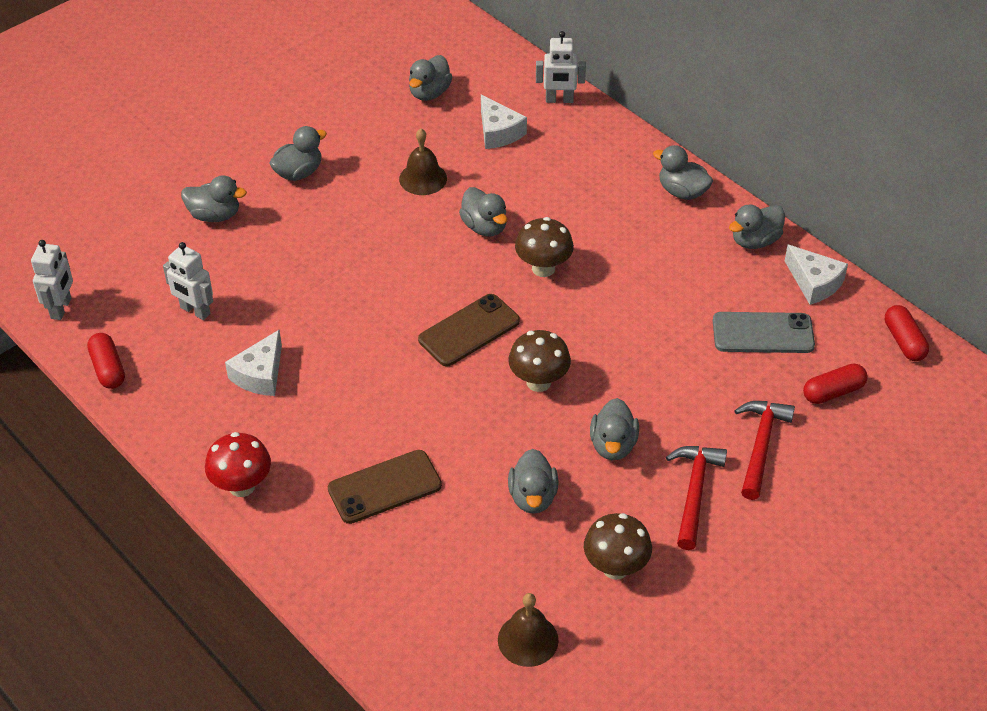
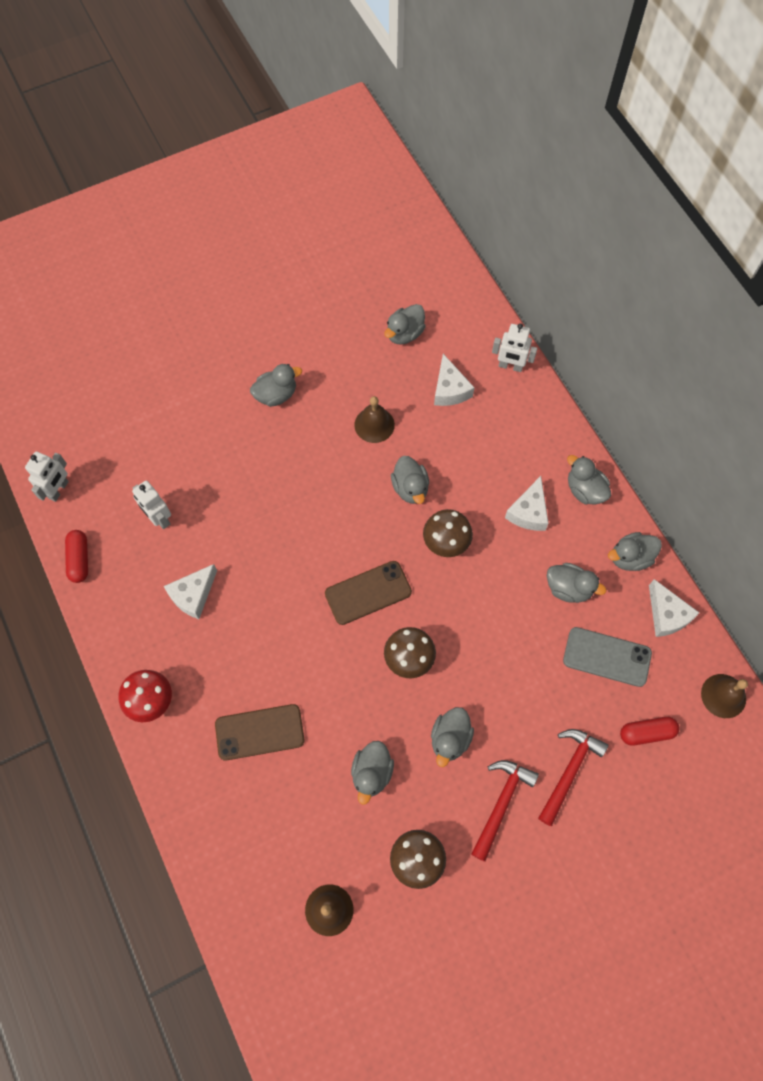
camera: 15 degrees right, 20 degrees up
grey duck [181,175,247,222] -> grey duck moved to [547,563,606,603]
red capsule [885,305,929,361] -> brown bell [701,674,748,718]
none -> white cheese [505,476,549,531]

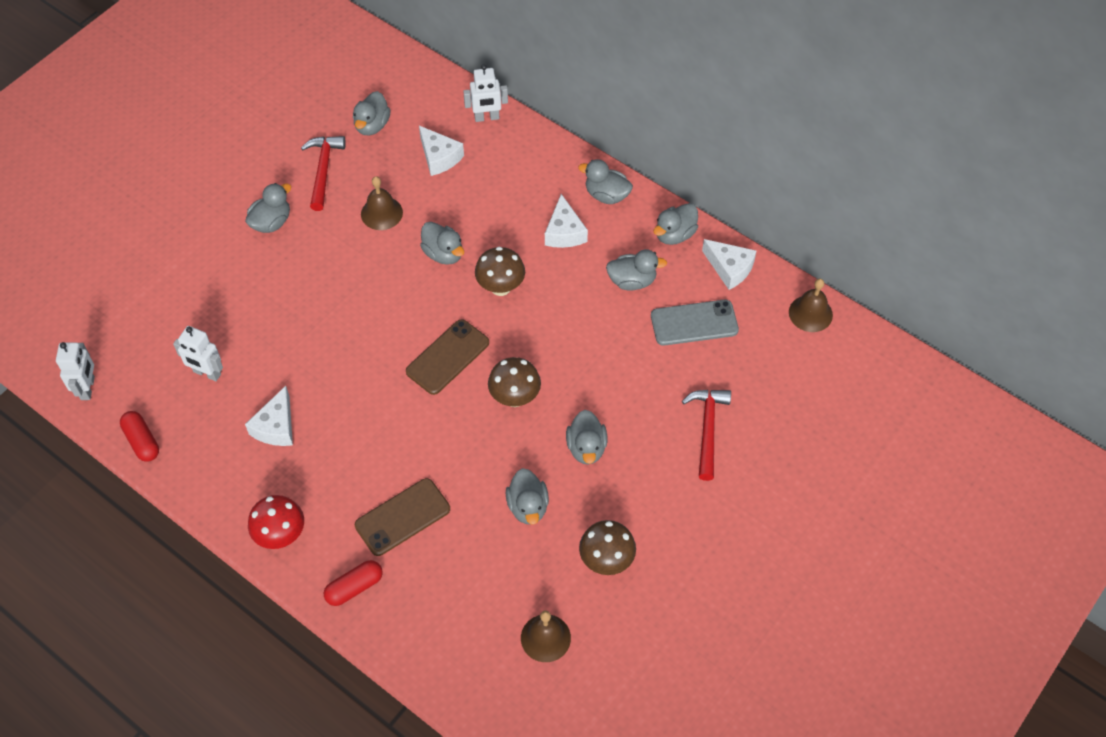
camera: 25 degrees left, 10 degrees down
red hammer [471,760,539,861] -> red hammer moved to [301,136,346,211]
red capsule [620,717,679,746] -> red capsule moved to [324,560,383,606]

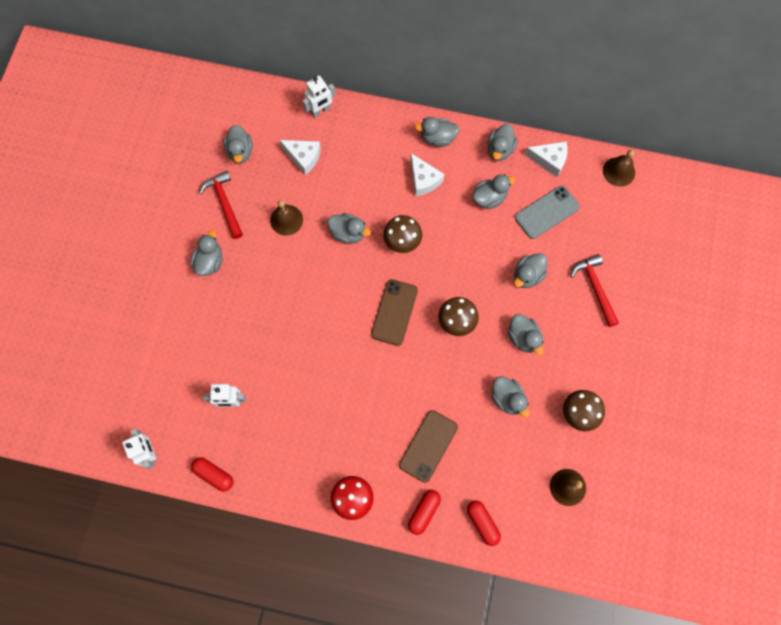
camera: 25 degrees left, 15 degrees up
white cheese [245,386,293,446] -> none
none -> red capsule [467,500,501,546]
none -> grey duck [514,253,548,288]

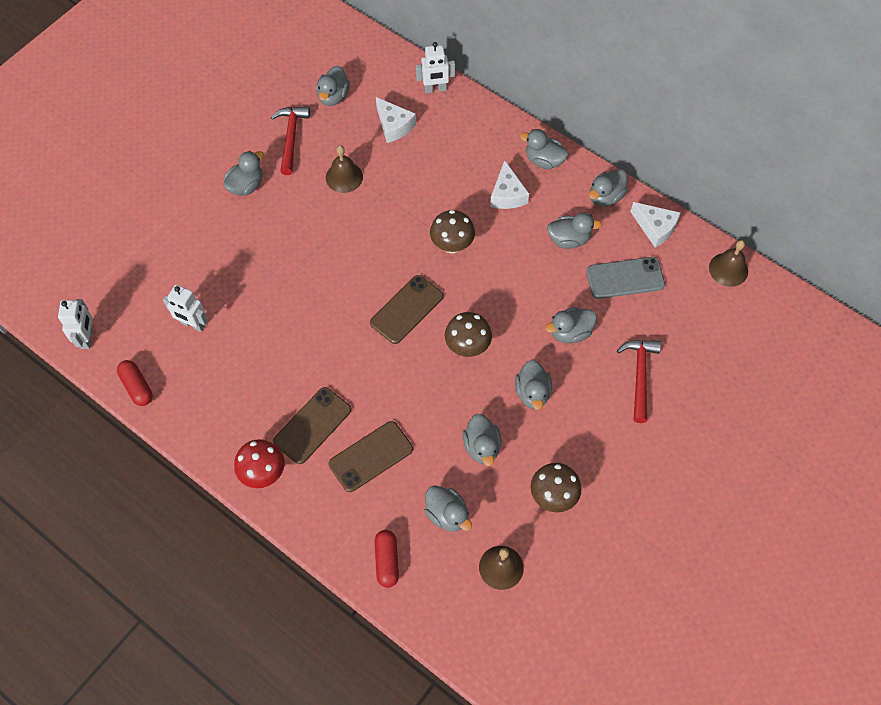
camera: 25 degrees right, 10 degrees down
grey duck [328,213,371,243] -> grey duck moved to [425,485,472,532]
red capsule [408,490,441,535] -> none
none -> brown phone [273,387,351,464]

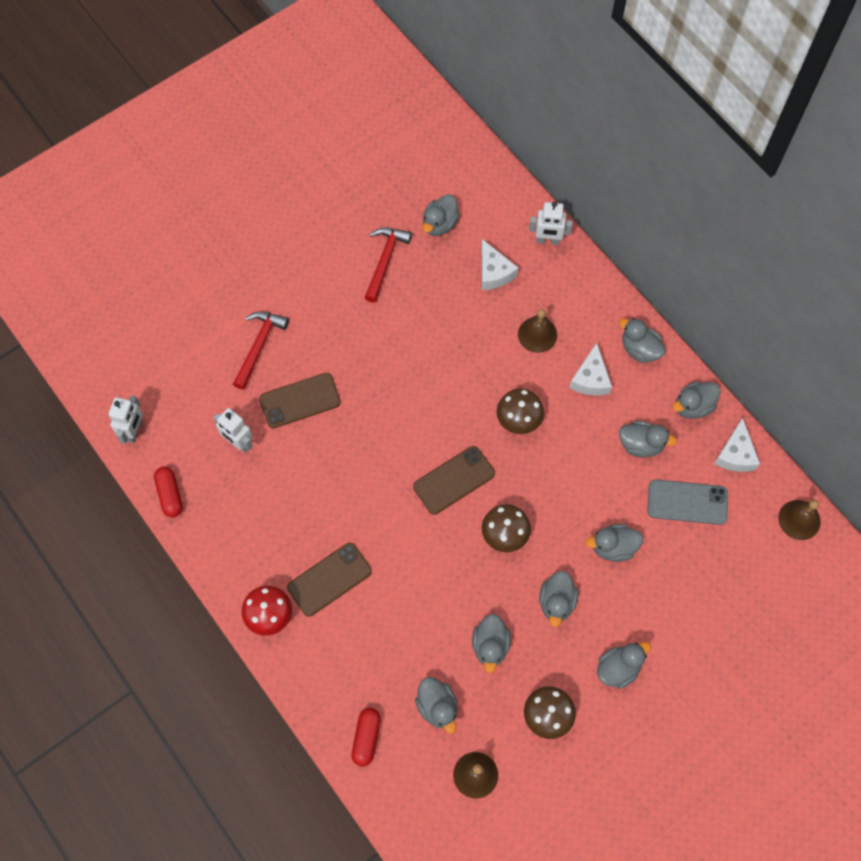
camera: 15 degrees right, 5 degrees up
grey duck [223,151,264,196] -> grey duck moved to [597,642,651,689]
brown bell [326,145,363,193] -> brown bell moved to [518,309,557,353]
brown phone [328,421,413,492] -> brown phone moved to [259,373,341,428]
red hammer [617,340,661,423] -> red hammer moved to [233,311,289,390]
white cheese [630,202,681,248] -> white cheese turned 45 degrees clockwise [714,417,760,472]

